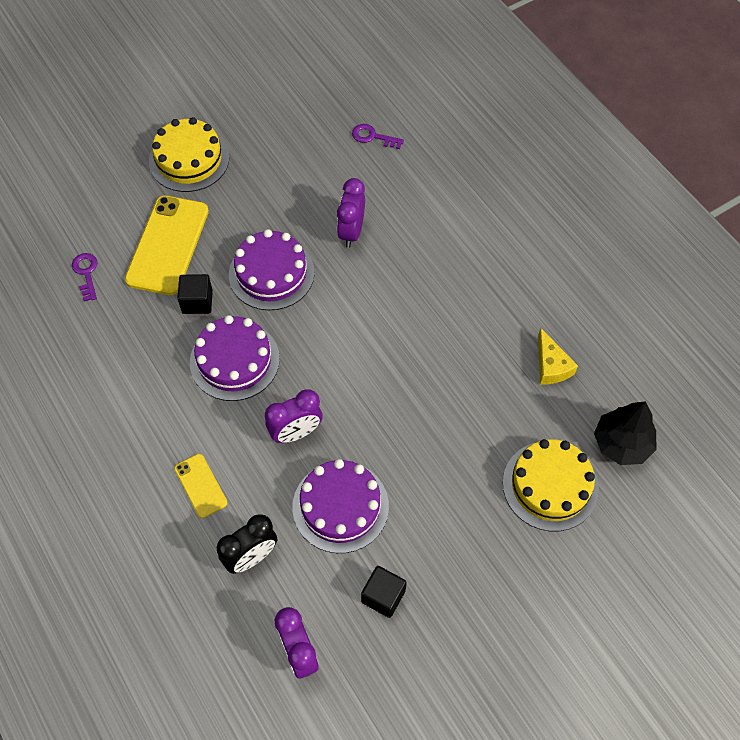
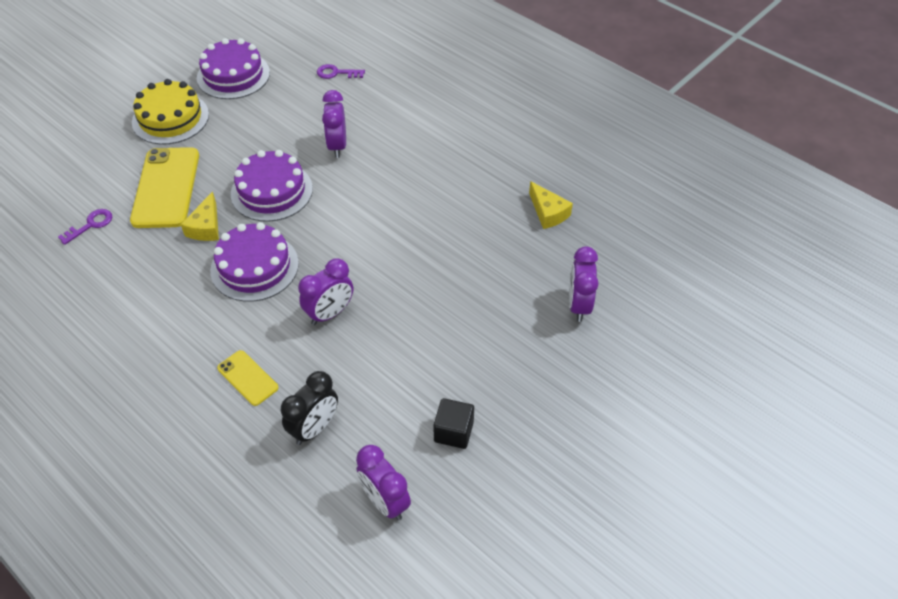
camera: 15 degrees left, 10 degrees down
purple key [72,253,98,302] -> purple key turned 75 degrees clockwise [58,209,112,245]
black cube [177,274,213,314] -> yellow cheese [181,192,219,241]
purple cake [292,459,389,553] -> purple cake moved to [197,38,270,99]
yellow cake [503,439,599,531] -> purple clock [569,246,598,322]
black tree [594,401,657,465] -> none

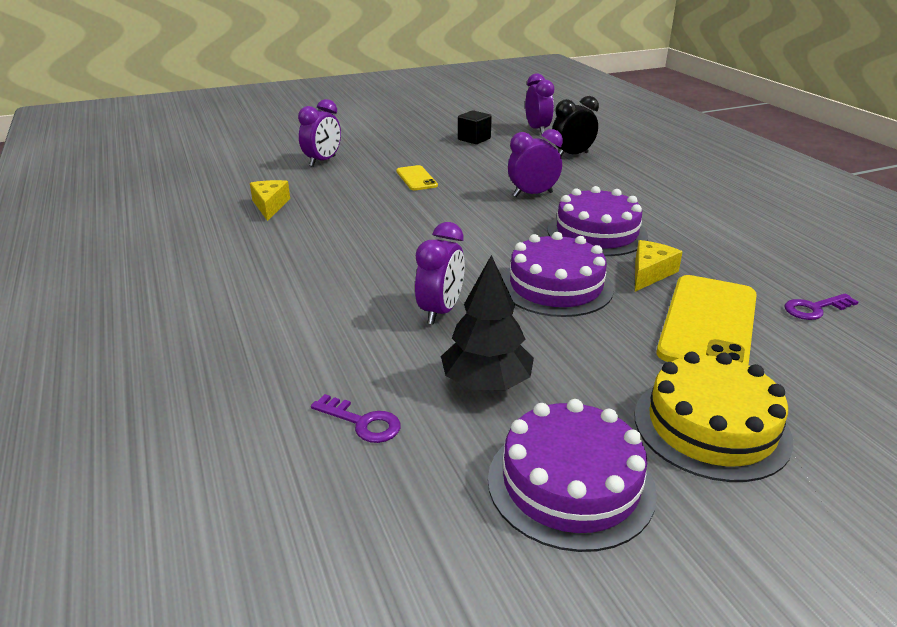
camera: 155 degrees left, 20 degrees down
yellow phone [217,350,279,406] -> yellow phone moved to [396,165,438,190]
none -> black tree [441,255,534,390]

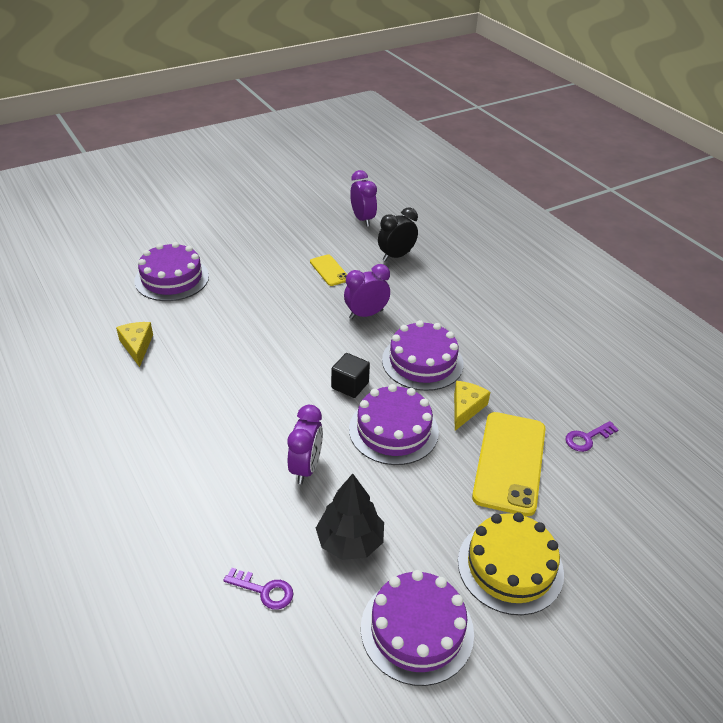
camera: 10 degrees left, 10 degrees up
purple clock [298,99,341,167] -> purple cake [134,242,209,301]
yellow phone [396,165,438,190] -> yellow phone moved to [310,255,347,286]
black cube [458,110,492,144] -> black cube moved to [331,353,370,398]

